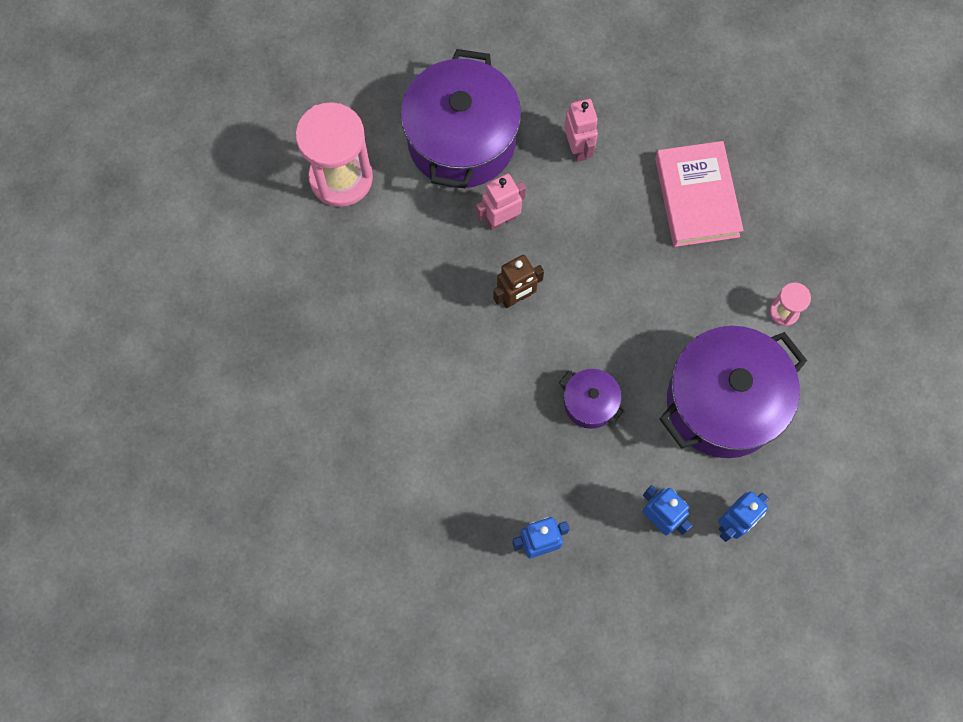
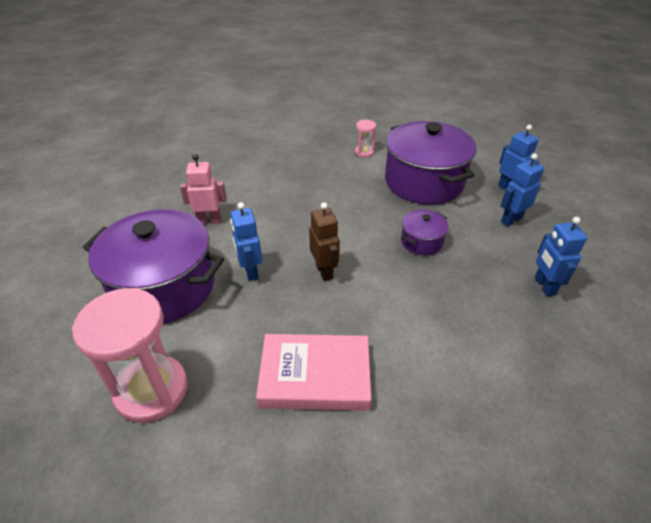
camera: 80 degrees left, 30 degrees down
pink robot [476,174,526,230] -> blue robot [230,202,262,281]
pink book [655,141,744,247] -> pink book moved to [256,334,371,411]

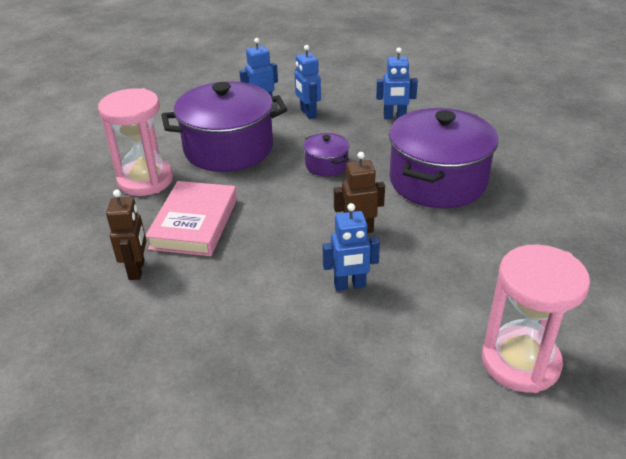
camera: 80 degrees left, 5 degrees down
purple pot [83,209,224,324] -> purple pot moved to [389,108,498,208]
pink robot [180,154,227,224] -> none
pink book [256,334,371,411] -> pink book moved to [145,181,237,256]
pink hourglass [355,120,376,157] -> pink hourglass [98,88,173,196], size x2.19
none -> brown robot [106,190,147,280]

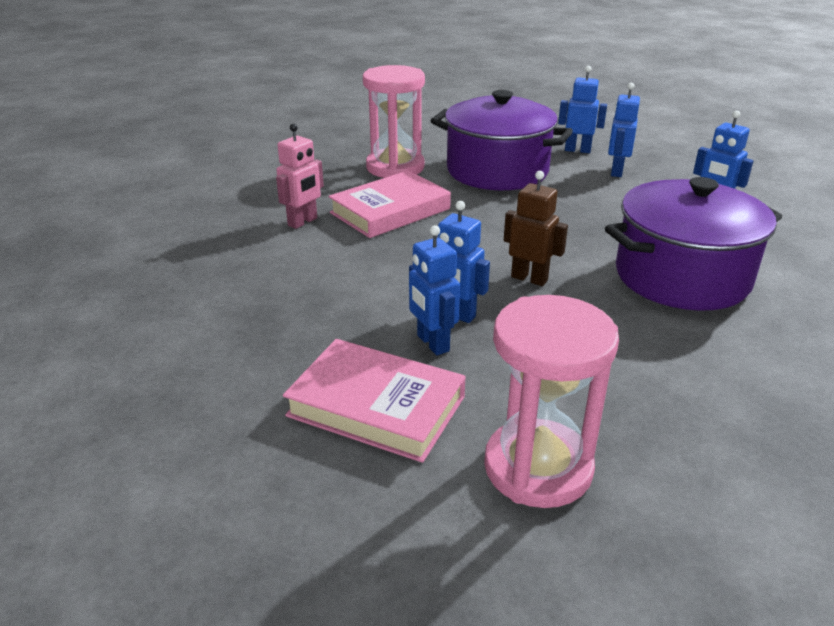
camera: 40 degrees right, 5 degrees down
brown robot [106,190,147,280] -> pink robot [276,123,324,229]
purple pot [303,133,350,177] -> none
none -> pink book [283,339,466,463]
none -> blue robot [409,225,460,355]

